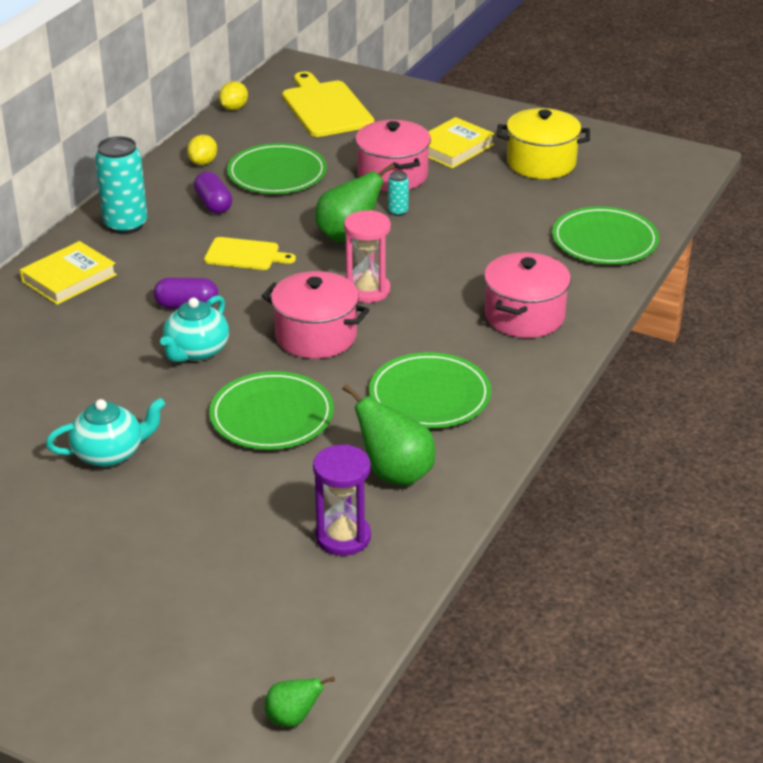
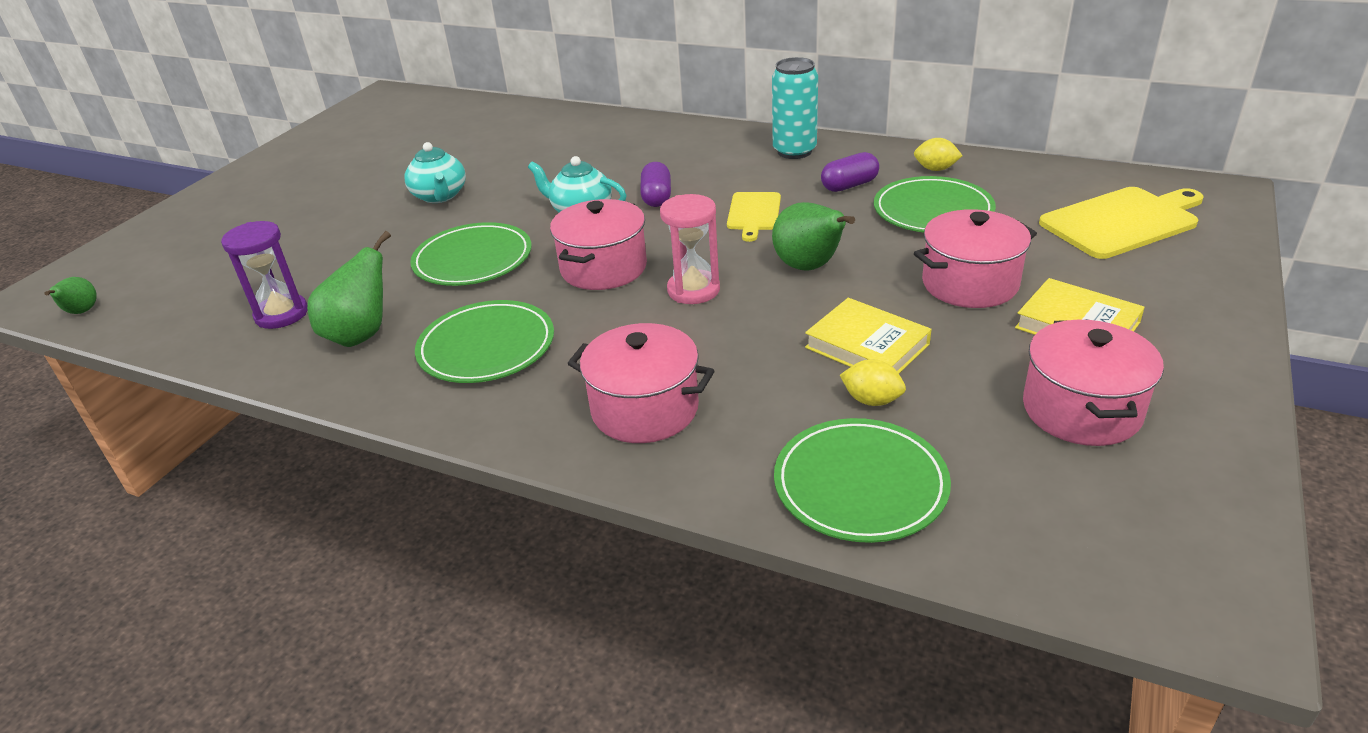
camera: 90 degrees right, 0 degrees up
yellow book [20,241,117,305] -> yellow book moved to [805,298,932,373]
yellow lemon [219,81,248,110] -> yellow lemon moved to [840,359,906,406]
turquoise can [388,171,409,216] -> none
yellow pot [497,108,590,179] -> pink pot [1023,320,1164,446]

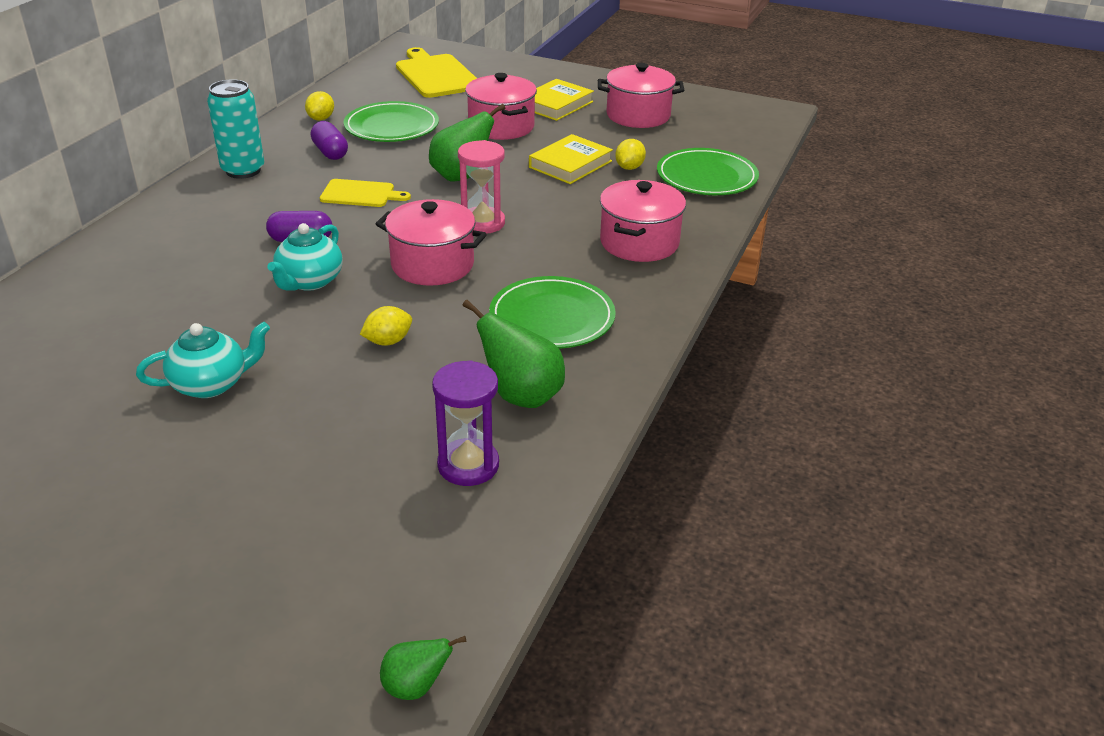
camera: 95 degrees left, 0 degrees up
green plate [410,222,532,286] -> yellow lemon [360,306,412,346]

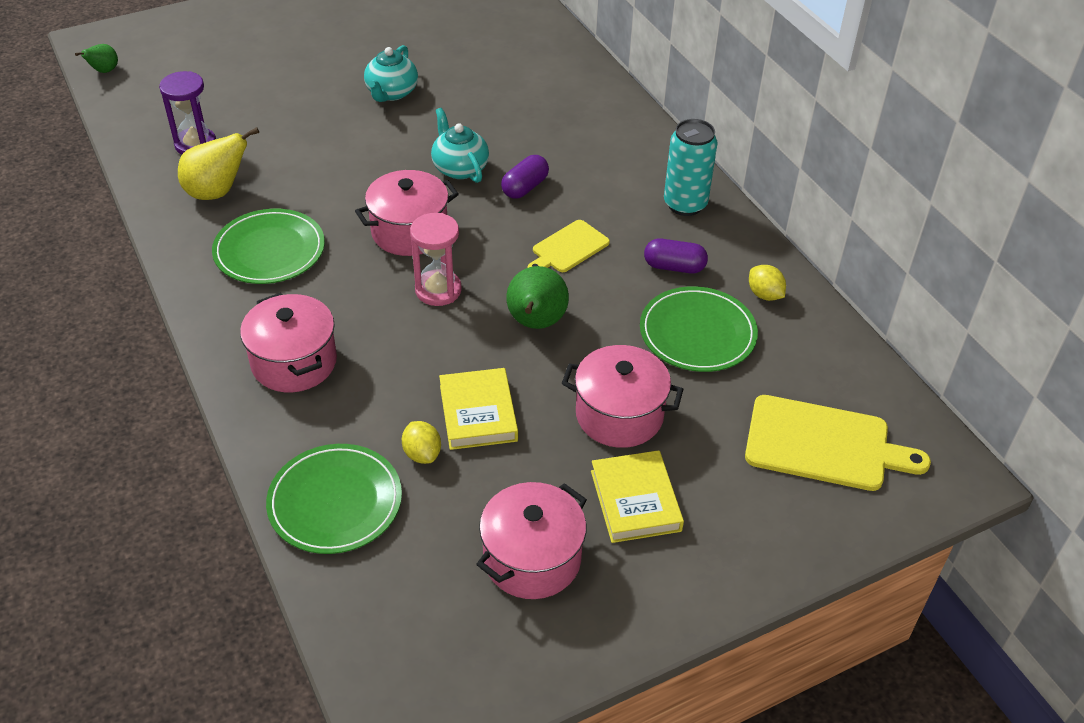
camera: 130 degrees right, 10 degrees up
yellow lemon [360,306,412,346] -> none
green pear [462,300,565,408] -> yellow pear [178,127,259,200]

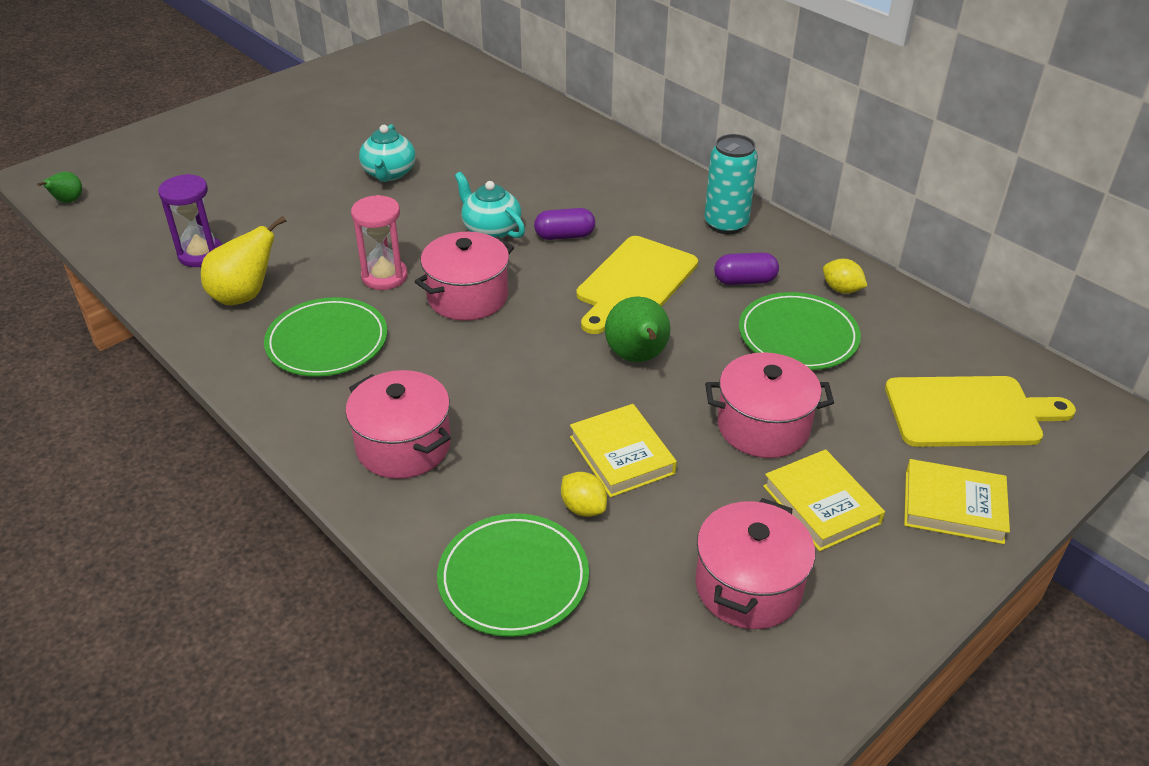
camera: 15 degrees left, 5 degrees down
pink hourglass [410,213,462,306] -> pink hourglass moved to [351,195,408,290]
purple capsule [501,155,549,199] -> purple capsule turned 60 degrees clockwise [534,208,595,240]
yellow cutting board [528,220,610,272] -> yellow cutting board [576,236,698,334], size x1.69
none -> yellow book [904,459,1010,544]

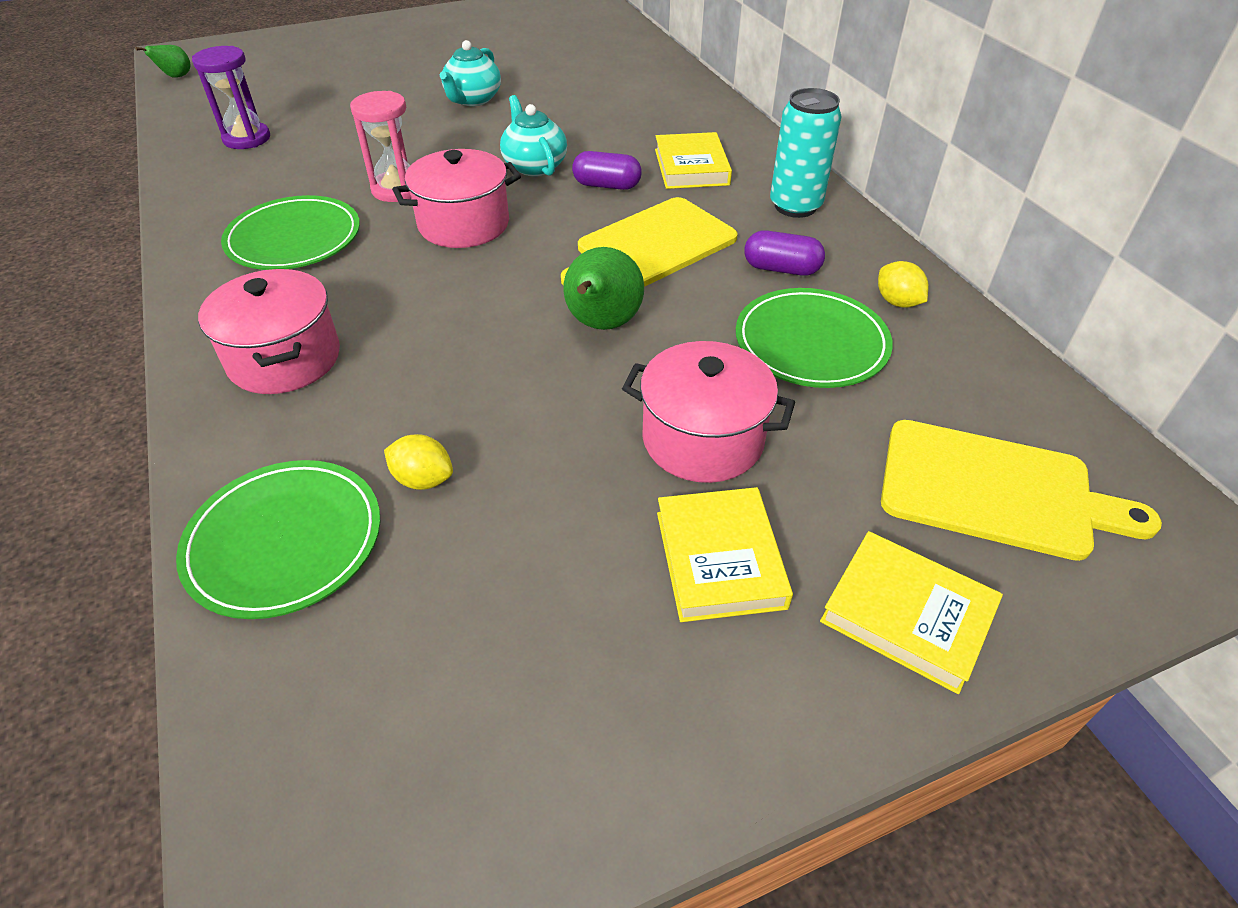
camera: 20 degrees right, 5 degrees up
yellow pear [201,216,287,305] -> none
yellow lemon [561,472,607,517] -> yellow lemon turned 45 degrees counterclockwise [384,434,453,490]
yellow book [570,404,677,497] -> yellow book moved to [655,132,732,189]
pink pot [695,498,815,629] -> none

